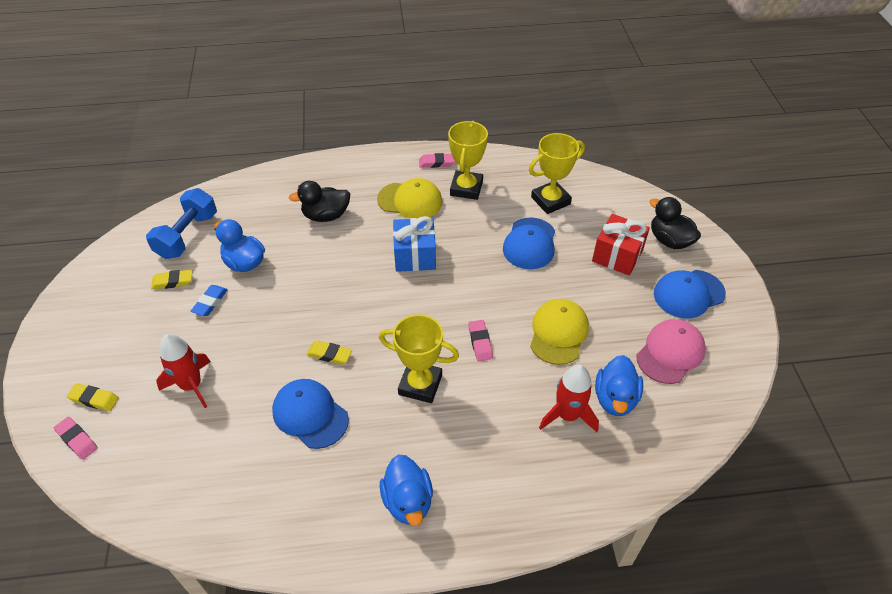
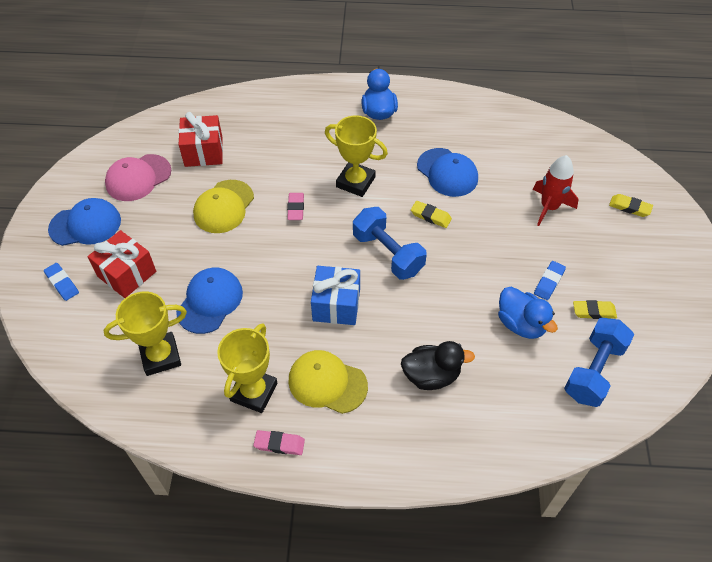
camera: 170 degrees left, 5 degrees up
pink eraser [54,417,98,460] -> none
red rocket [539,365,599,432] -> none
blue duck [595,355,643,416] -> red gift [179,112,223,167]
black duck [650,197,701,249] -> blue eraser [44,263,79,301]
none -> blue dumbbell [353,207,427,280]

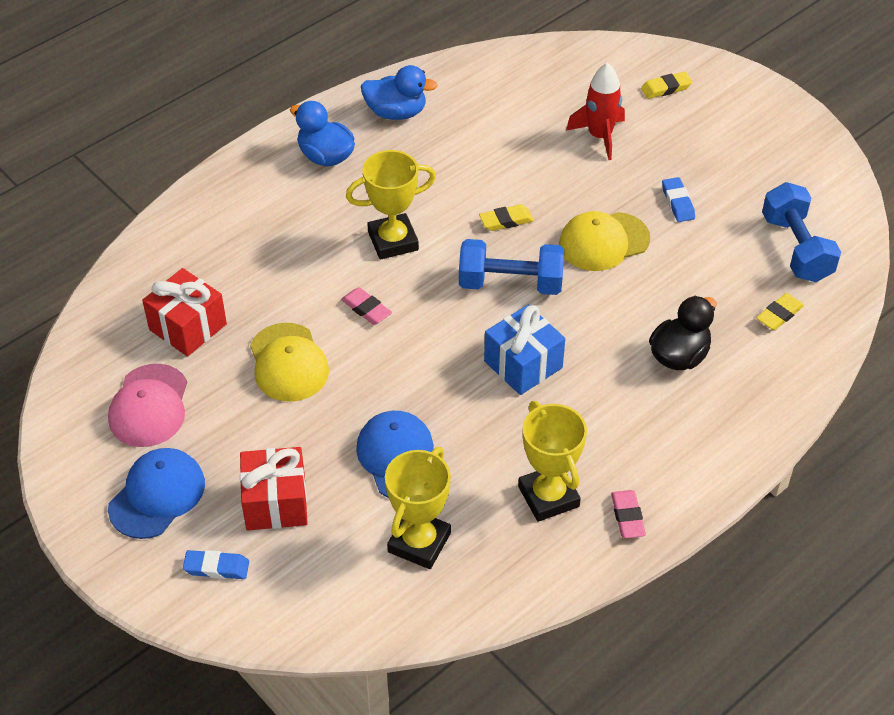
camera: 45 degrees left, 5 degrees down
pink eraser [254,430,305,455] -> pink eraser turned 60 degrees counterclockwise [611,490,646,538]
yellow cap [288,350,368,414] -> yellow cap moved to [559,211,650,271]
blue cap [417,148,478,197] -> none
blue duck [498,287,558,339] -> blue duck moved to [361,65,438,120]
yellow eraser [573,300,617,319] -> yellow eraser moved to [756,293,804,330]

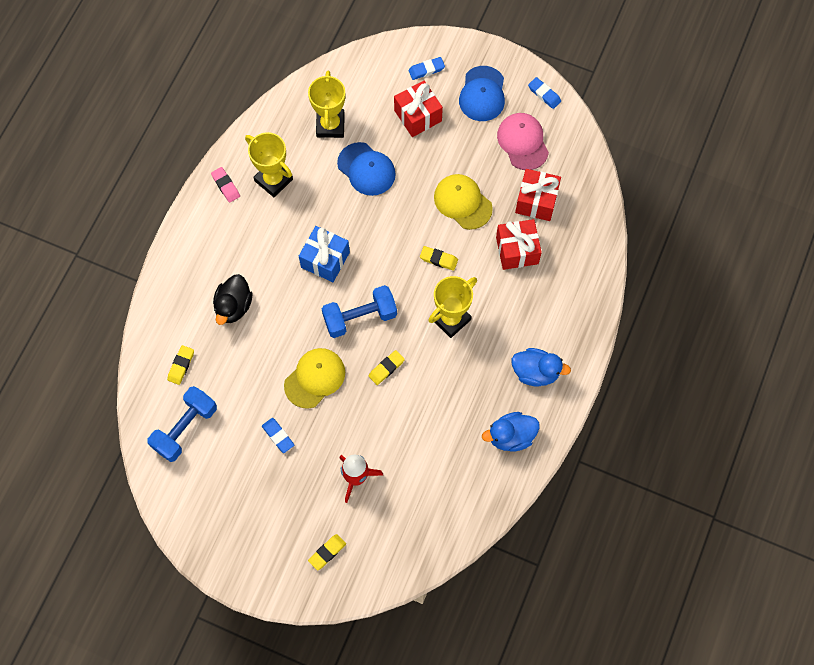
camera: 155 degrees right, 20 degrees up
pink eraser [341,287,392,325] -> yellow eraser [420,246,458,271]
blue dumbbell [762,182,841,282] -> blue dumbbell turned 75 degrees clockwise [147,386,217,462]
none -> red gift [496,219,542,270]
none -> blue eraser [528,77,561,109]

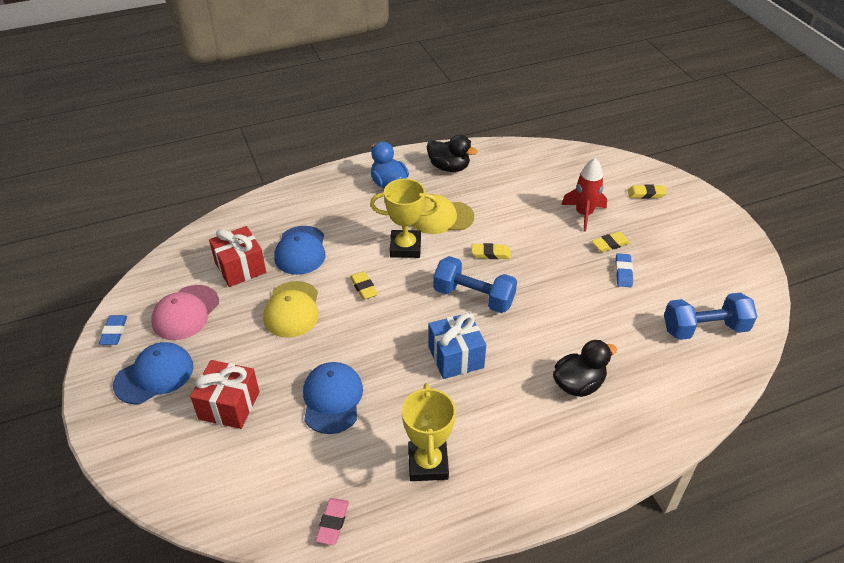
camera: 135 degrees left, 25 degrees down
yellow eraser [167,345,194,385] -> yellow eraser moved to [592,232,630,252]
pink eraser [211,167,240,203] -> pink eraser moved to [315,498,349,545]
yellow cap [284,348,345,409] -> yellow cap moved to [412,194,474,234]
yellow trophy [308,71,345,138] -> none
blue eraser [409,57,445,80] -> none
blue duck [482,412,540,452] -> black duck [427,134,478,172]
red gift [496,219,542,270] -> blue cap [274,226,326,275]

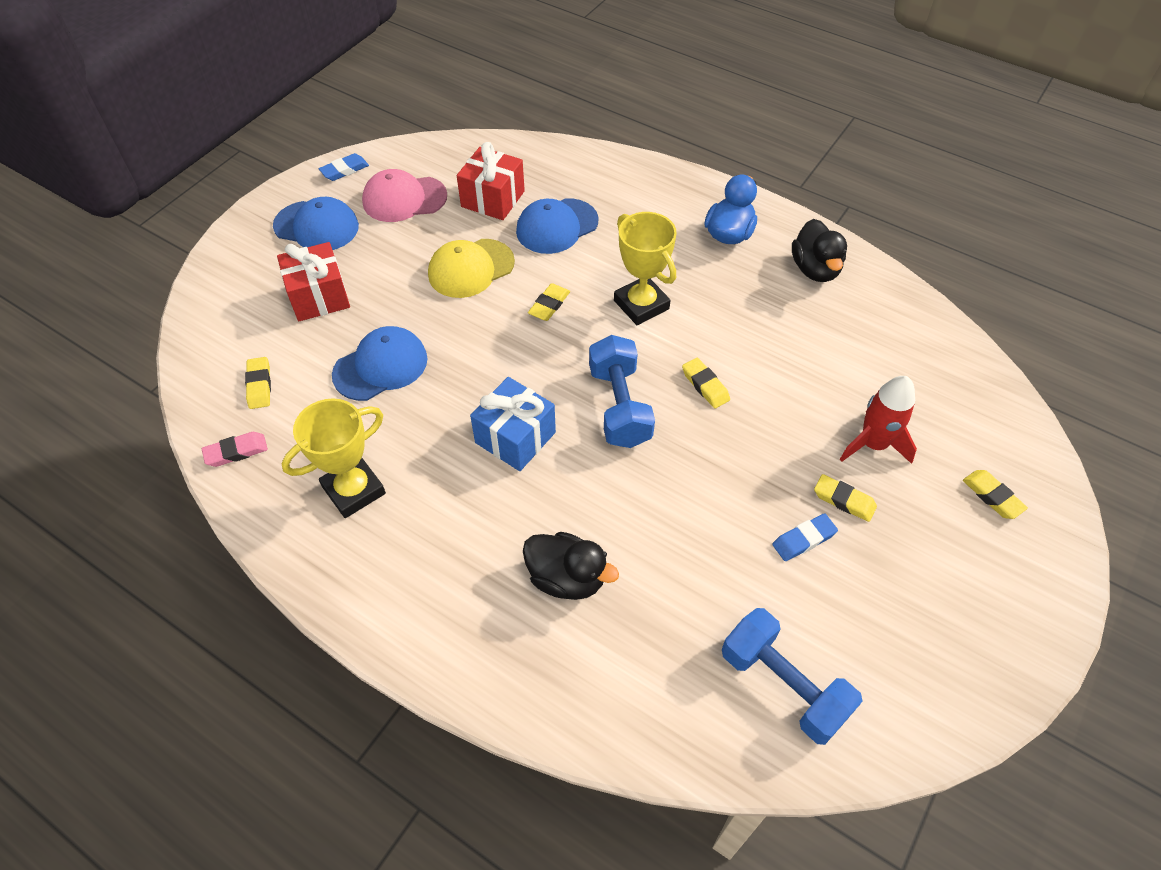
camera: 55 degrees right, 10 degrees up
yellow cap [412,194,474,234] -> none
none -> yellow eraser [245,357,271,409]

